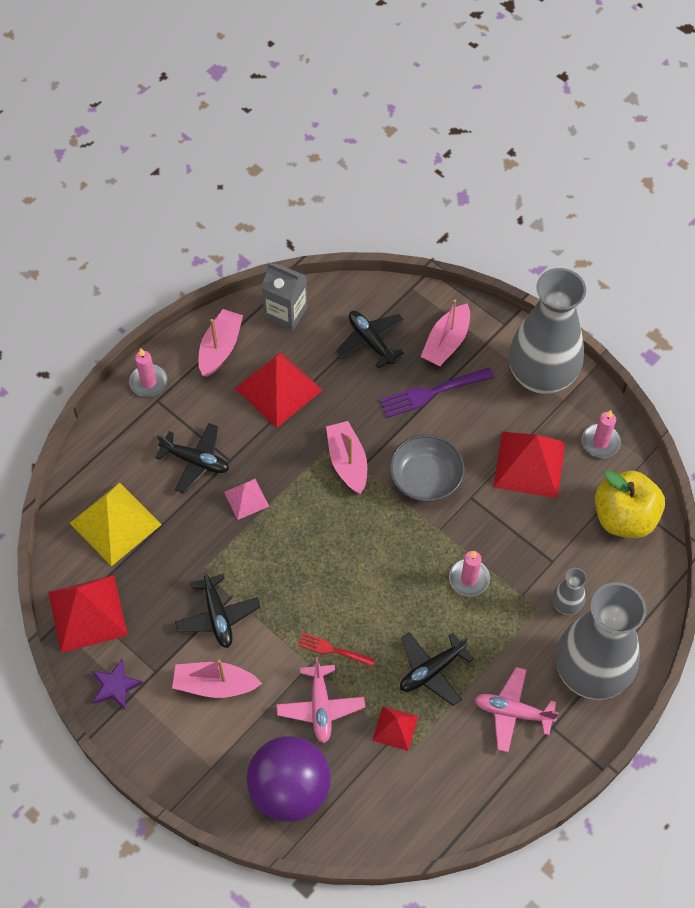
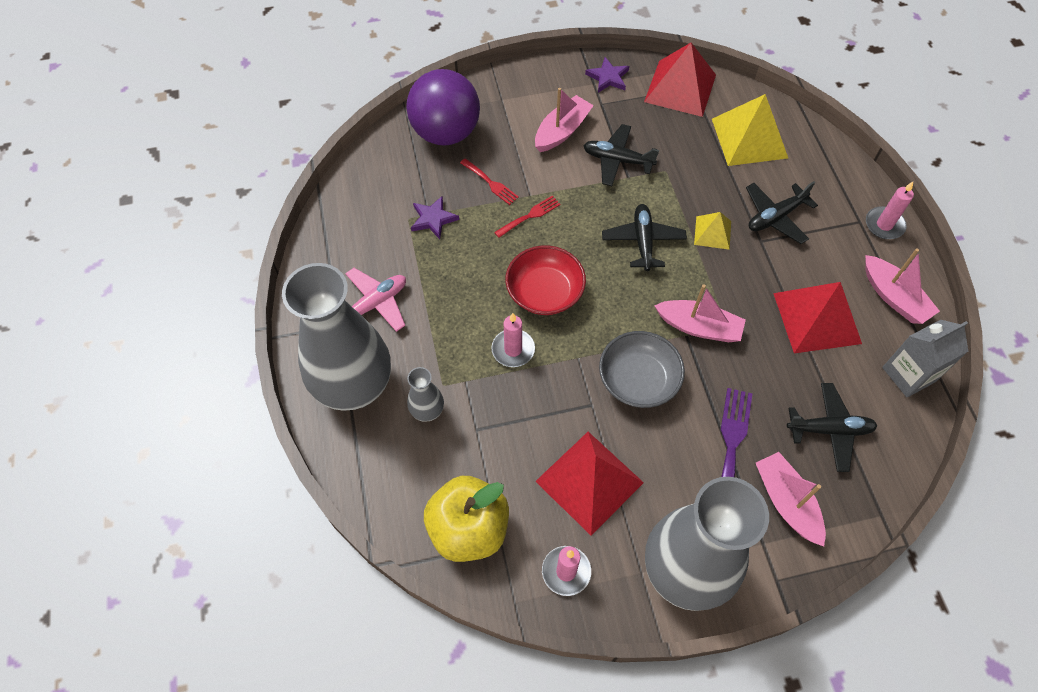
camera: 125 degrees right, 0 degrees up
pink pyramid [224,479,269,520] -> yellow pyramid [694,212,731,250]
pink plane [276,657,365,743] -> red fork [460,158,519,205]
red pyramid [372,706,418,751] -> purple star [411,196,459,239]
black plane [400,632,474,706] -> black plane moved to [602,204,687,271]
none -> red bowl [505,246,586,315]

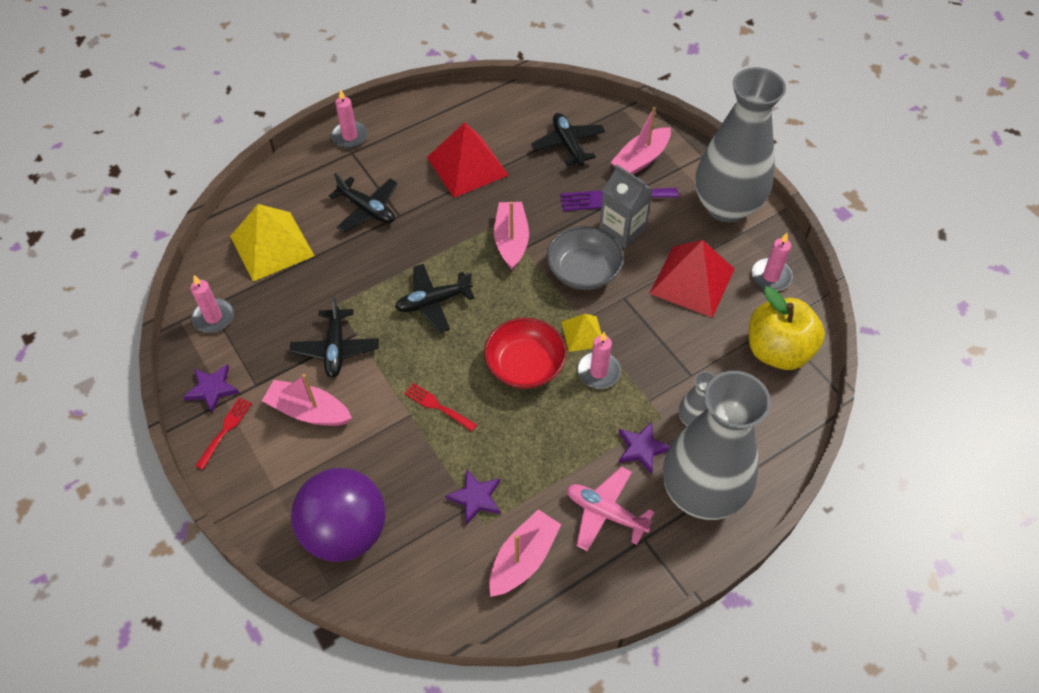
camera: 110 degrees left, 5 degrees down
red fork [460,158,519,205] -> red fork moved to [196,398,252,469]
red pyramid [644,43,716,117] -> pink candle [191,275,234,333]
yellow pyramid [694,212,731,250] -> yellow pyramid moved to [561,314,601,352]
pink boat [865,248,940,324] -> pink boat moved to [489,509,562,597]
grey carton [882,320,968,397] -> grey carton moved to [599,164,653,248]
none -> purple star [618,421,670,475]

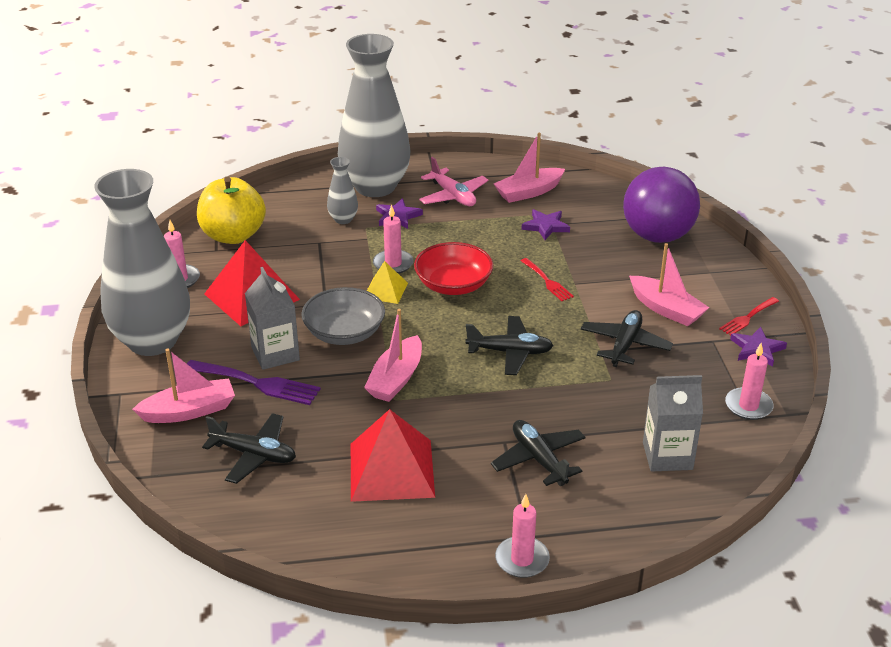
camera: 155 degrees left, 20 degrees down
yellow pyramid [230,204,314,281] -> grey carton [643,375,703,472]
black plane [531,113,605,166] -> black plane turned 75 degrees counterclockwise [202,413,296,484]

